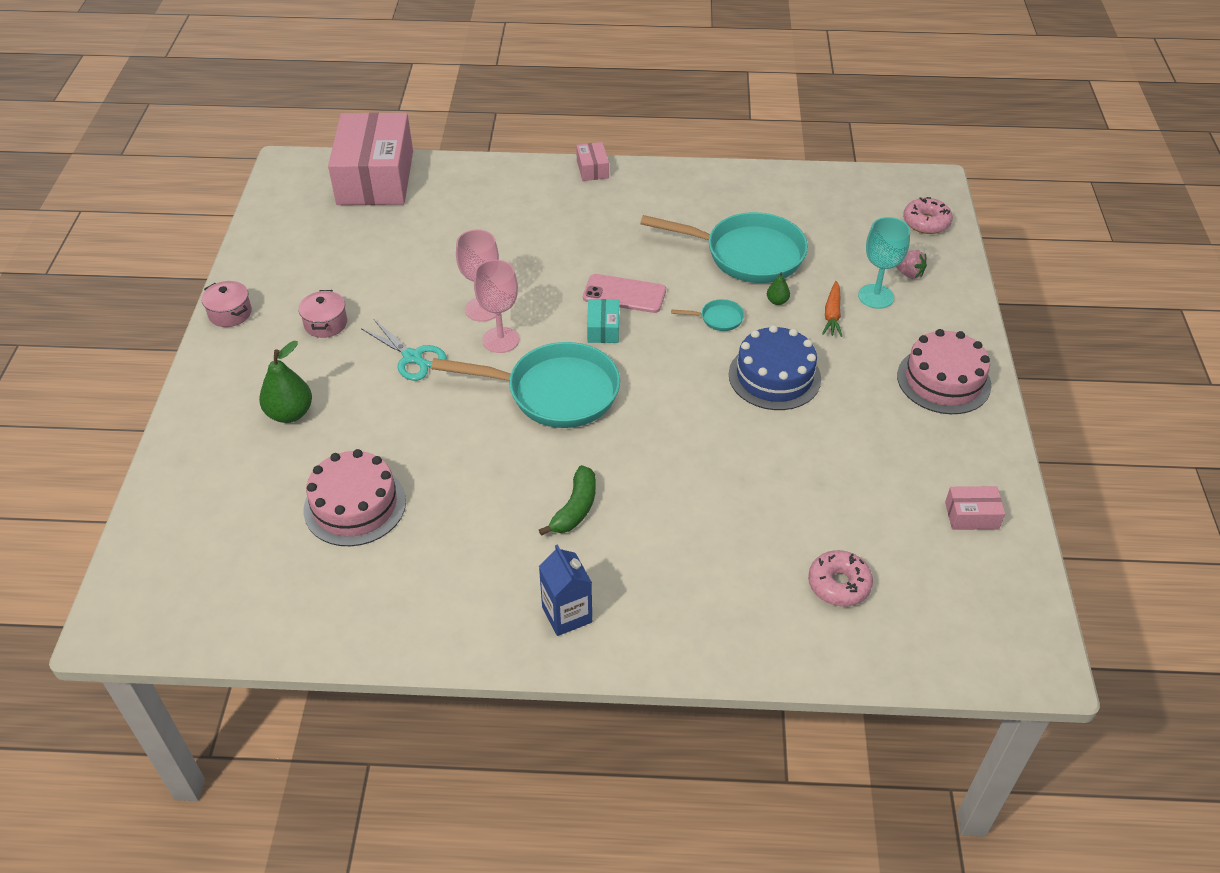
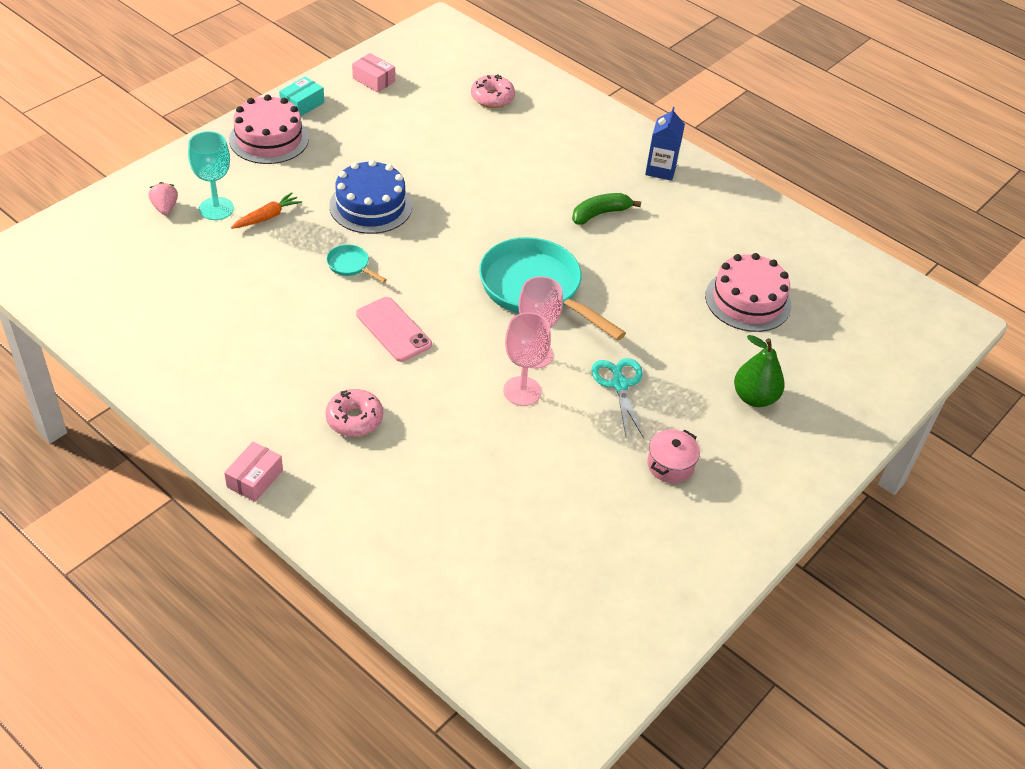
camera: 145 degrees left, 0 degrees up
pink pot [201,281,252,327] -> none
pink box [328,112,413,205] -> none
turquoise box [587,299,619,343] -> turquoise box moved to [279,77,324,116]
turquoise pan [640,212,808,283] -> none
green pear [767,272,790,305] -> none
pink donut [903,197,953,234] -> pink donut moved to [325,389,383,437]

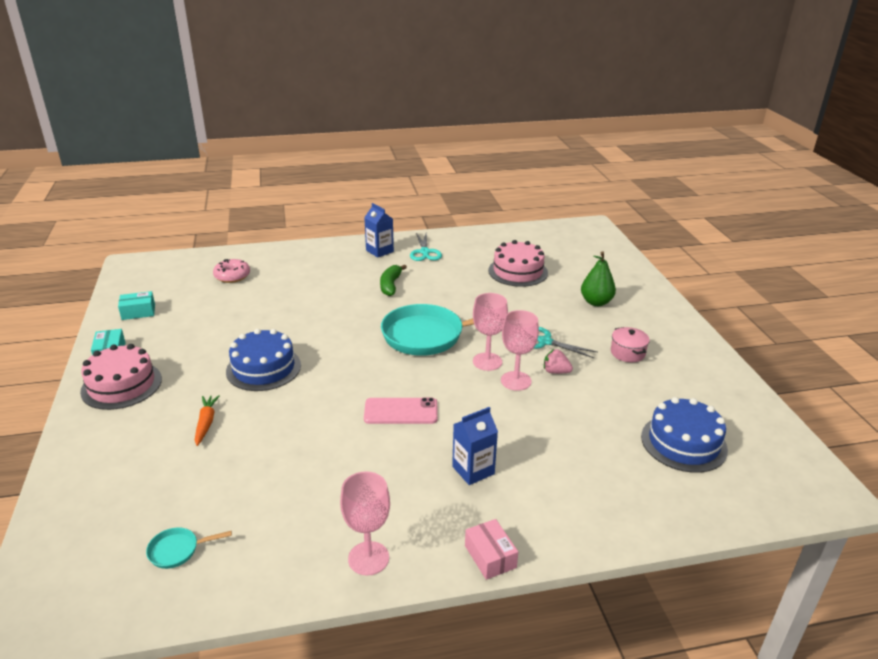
camera: 50 degrees left, 15 degrees down
pink strawberry [149,182,178,215] -> pink strawberry moved to [544,349,573,374]
turquoise goblet [188,131,234,220] -> none
pink donut [325,389,383,437] -> blue carton [452,407,498,485]
turquoise pan [327,245,387,283] -> turquoise pan moved to [146,528,232,569]
pink box [352,53,395,92] -> turquoise box [118,291,155,320]
none -> pink goblet [340,471,390,575]
none -> turquoise scissors [410,233,442,261]
none -> blue cake [641,397,728,473]

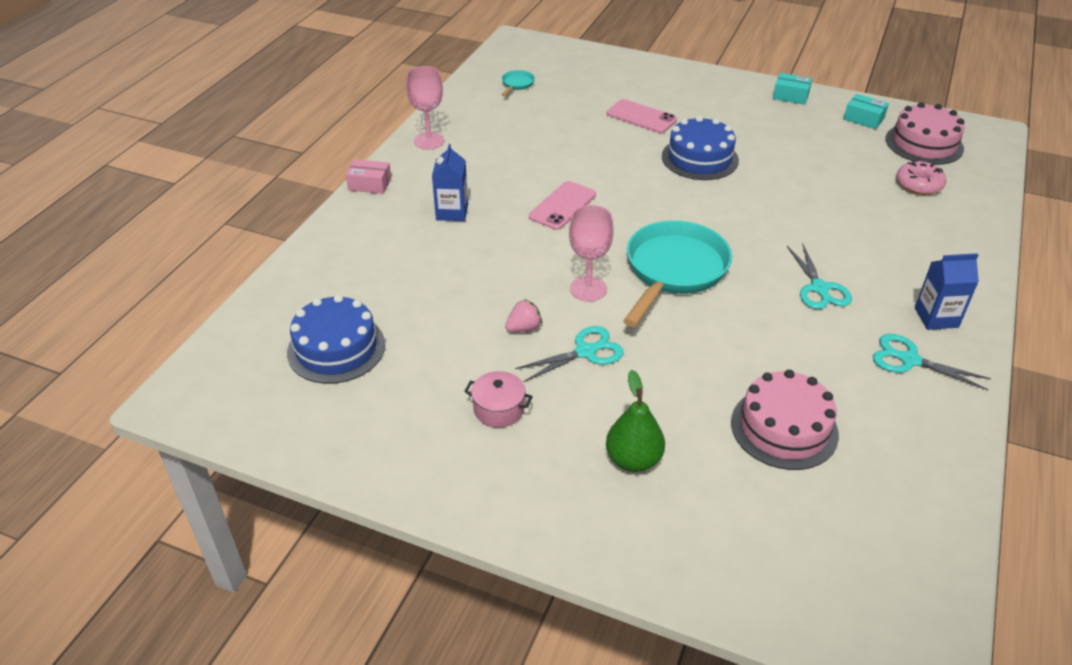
camera: 125 degrees right, 10 degrees up
pink cake [80,344,162,410] -> pink cake moved to [886,102,965,165]
turquoise box [118,291,155,320] -> turquoise box turned 75 degrees counterclockwise [844,94,889,129]
orange carrot [195,395,220,446] -> pink phone [607,99,677,133]
green banana [380,264,407,296] -> turquoise scissors [787,243,852,309]
pink goblet [501,310,539,391] -> none

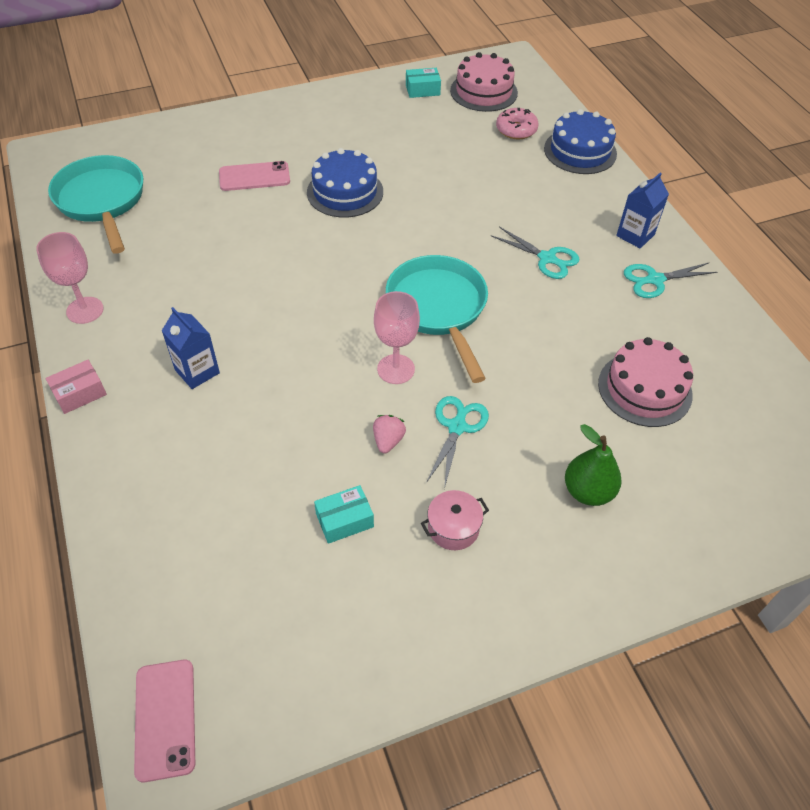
camera: 45 degrees left, 10 degrees up
blue cake [287,295,385,384] -> blue cake moved to [544,109,617,174]
turquoise pan [502,70,535,96] -> turquoise pan [48,155,143,254], size x2.43
pink phone [529,181,596,230] -> pink phone moved to [134,660,195,782]
turquoise box [773,73,812,105] -> turquoise box moved to [314,485,374,544]

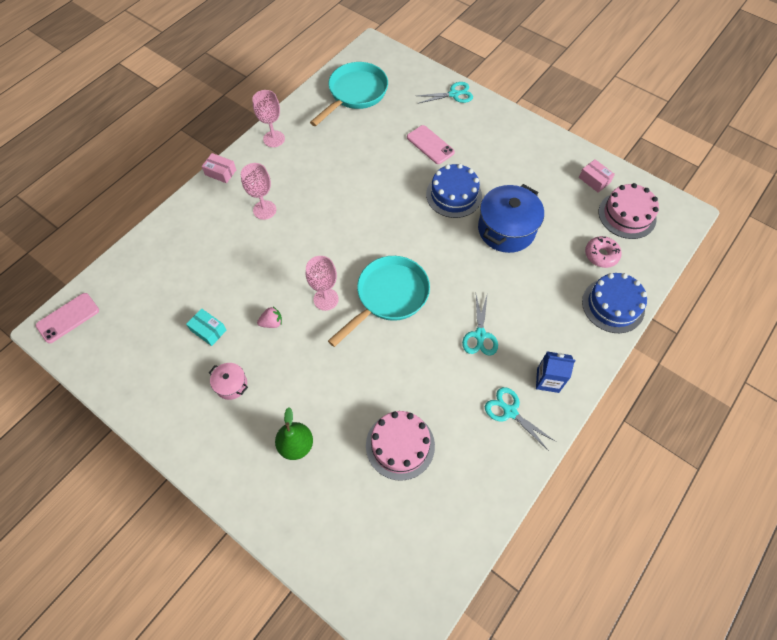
camera: 60 degrees right, 10 degrees up
blue carton [162,307,220,389] -> pink goblet [241,163,276,220]
turquoise box [406,68,441,98] -> pink box [579,159,615,193]
turquoise scissors [426,396,489,489] -> turquoise scissors moved to [418,82,473,103]
none -> blue pot [478,184,544,253]

